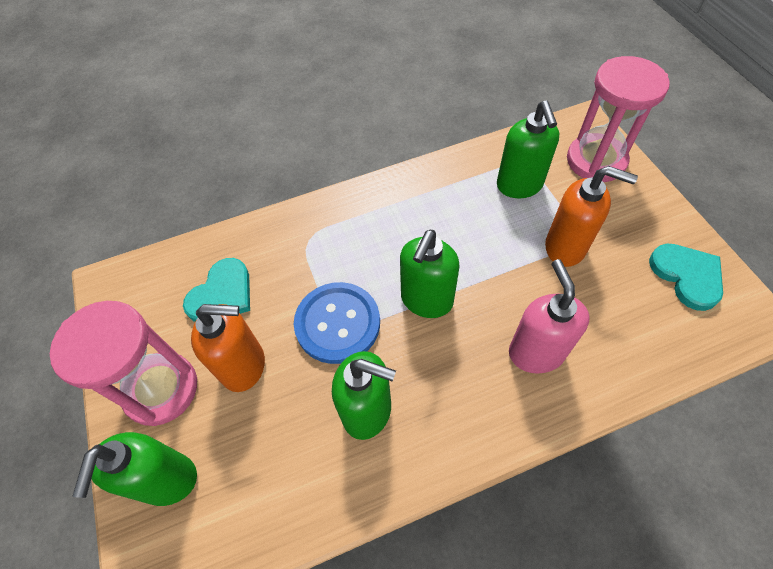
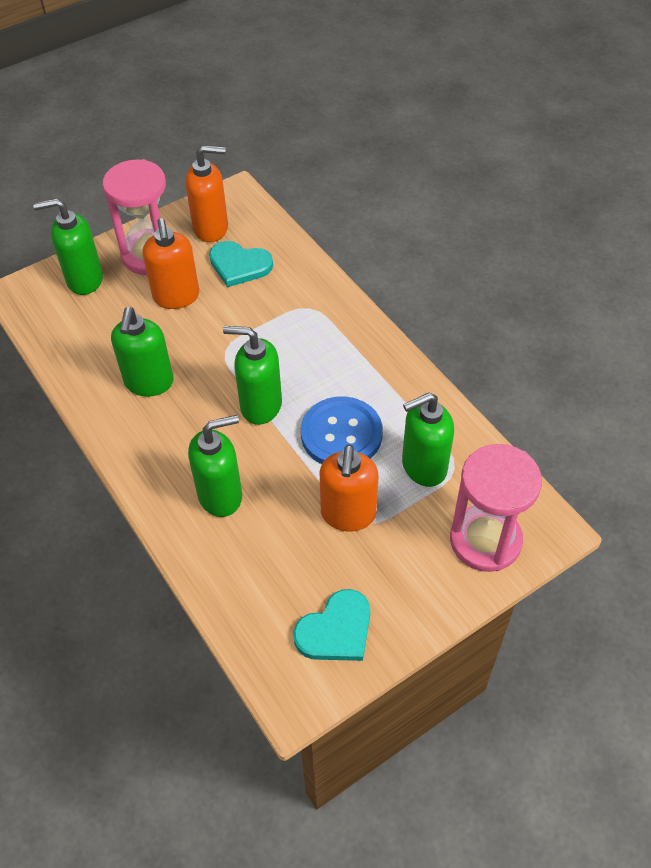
camera: 75 degrees right, 5 degrees down
blue button [294,282,380,364] -> blue button moved to [301,397,383,464]
pink soap dispenser [509,259,590,374] -> green soap dispenser [188,415,242,517]
none -> orange soap dispenser [185,145,228,242]

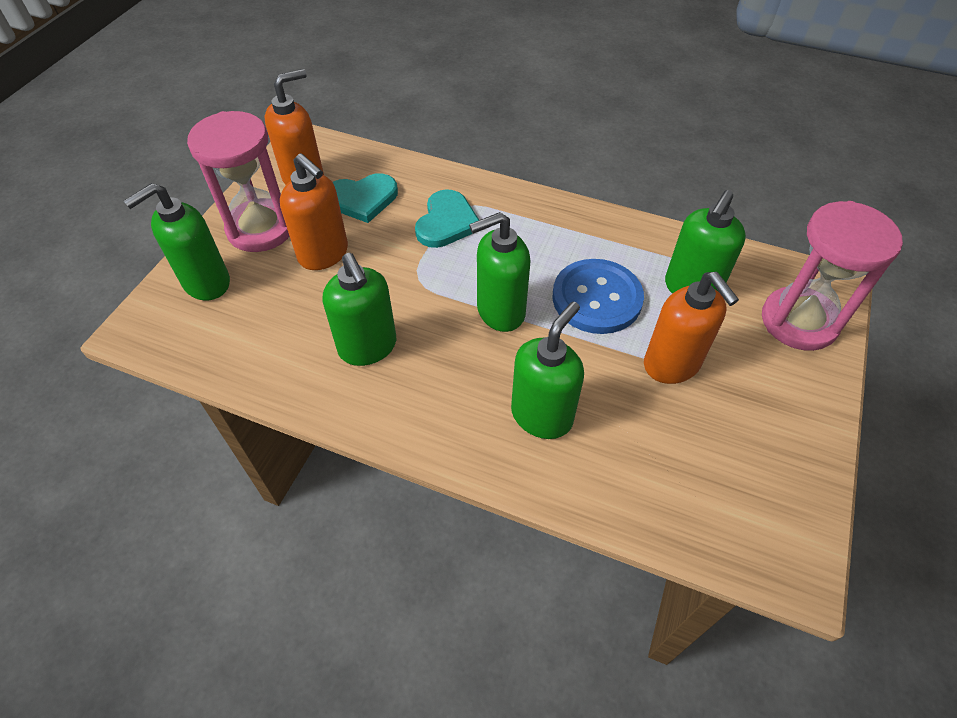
camera: 35 degrees left, 0 degrees up
turquoise heart [293,589,370,661] -> turquoise heart moved to [415,189,479,248]

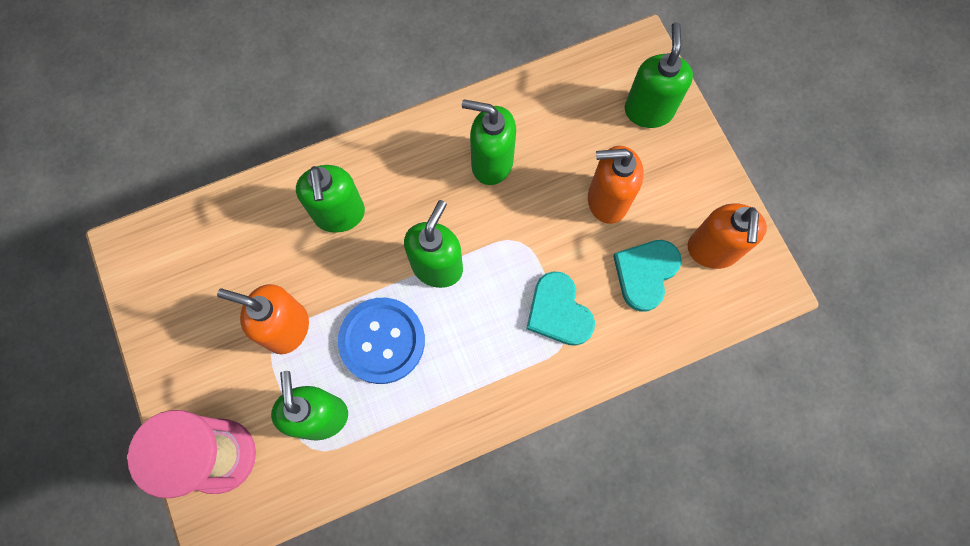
camera: 135 degrees right, 20 degrees up
pink hourglass [187,111,289,252] -> none

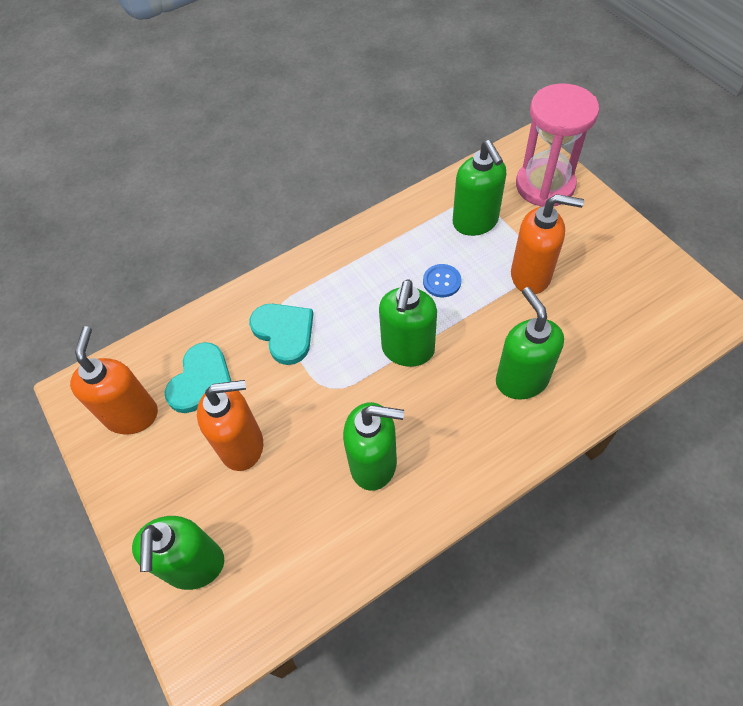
camera: 175 degrees right, 15 degrees down
blue button [338,298,425,384] -> blue button [423,264,461,297], size x0.49

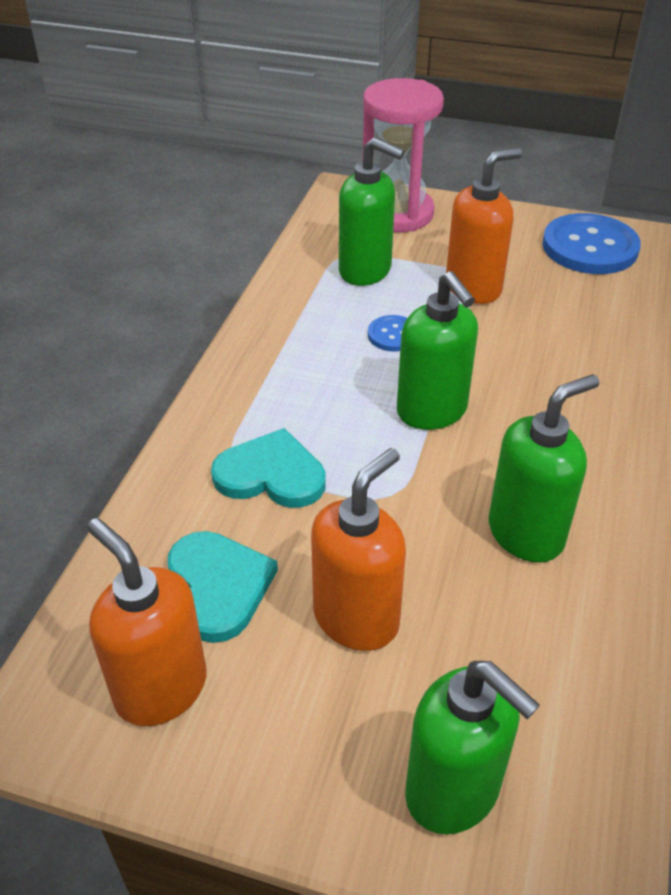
camera: 45 degrees left, 15 degrees down
green soap dispenser [496,287,564,400] -> none
none -> blue button [542,213,641,274]

